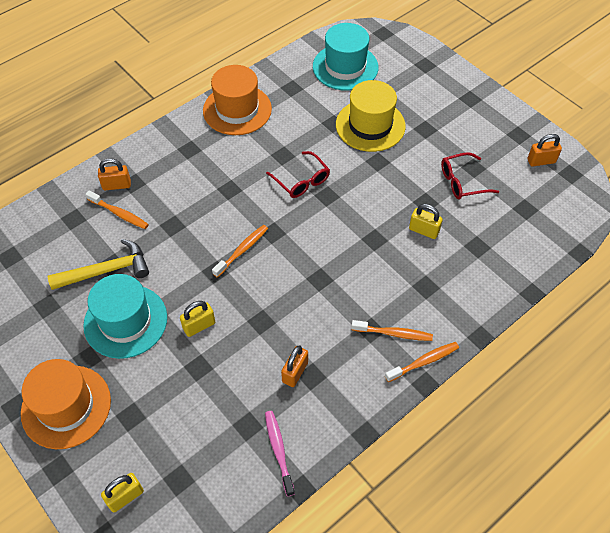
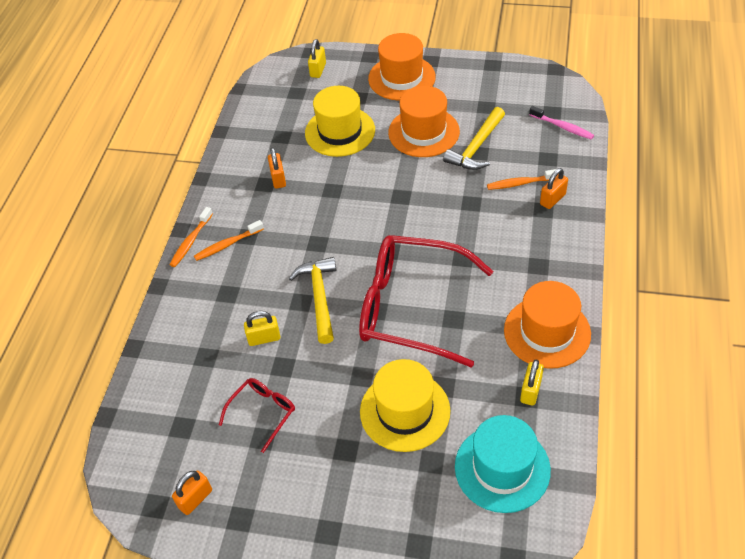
camera: 145 degrees right, 5 degrees down
turquoise hat [83,274,167,359] -> orange hat [388,86,460,157]
yellow padlock [180,301,215,337] -> yellow padlock moved to [520,359,544,406]
orange toothbrush [212,225,268,277] -> none
pink toothbrush [265,411,295,496] -> pink toothbrush moved to [529,106,594,140]
red glasses [266,151,330,198] -> red glasses [359,235,493,368], size x2.21
none -> yellow hammer [288,257,336,344]
none -> yellow hat [305,86,375,157]

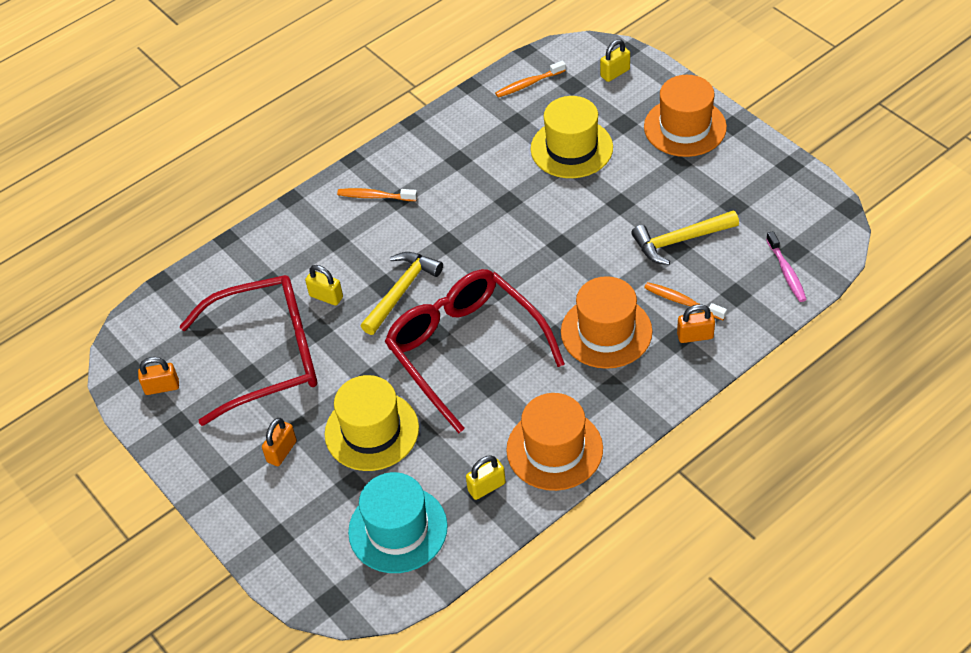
camera: 40 degrees right, 0 degrees up
orange toothbrush [170,207,213,267] -> orange toothbrush moved to [495,61,566,98]
red glasses [219,378,295,453] -> red glasses [179,275,317,426], size x2.21
orange padlock [268,147,286,189] -> orange padlock moved to [262,418,297,466]
orange hat [388,86,460,157] -> orange hat moved to [561,276,652,369]

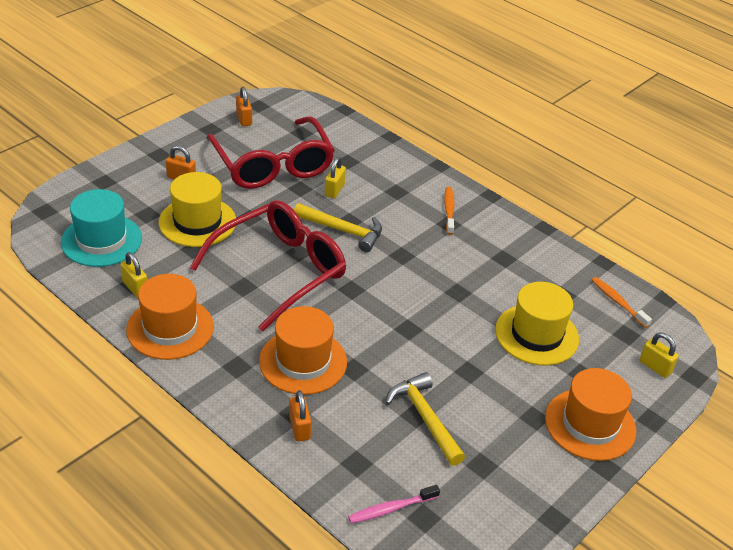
camera: 75 degrees right, 10 degrees down
orange toothbrush [644,282,727,320] -> none

